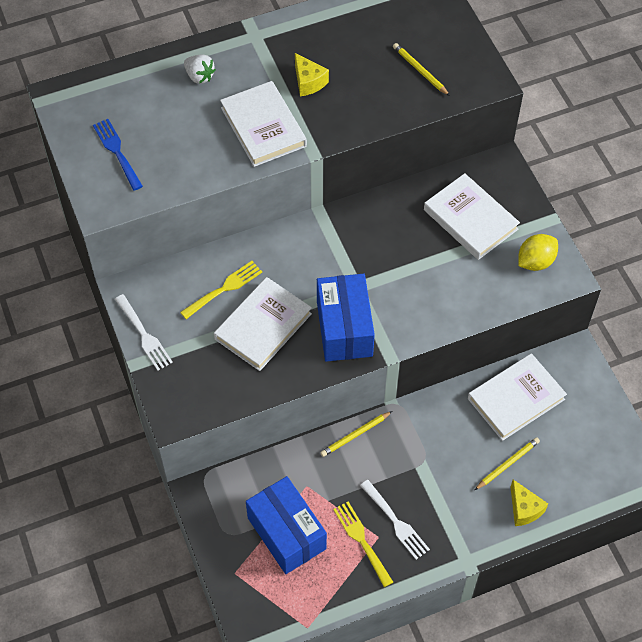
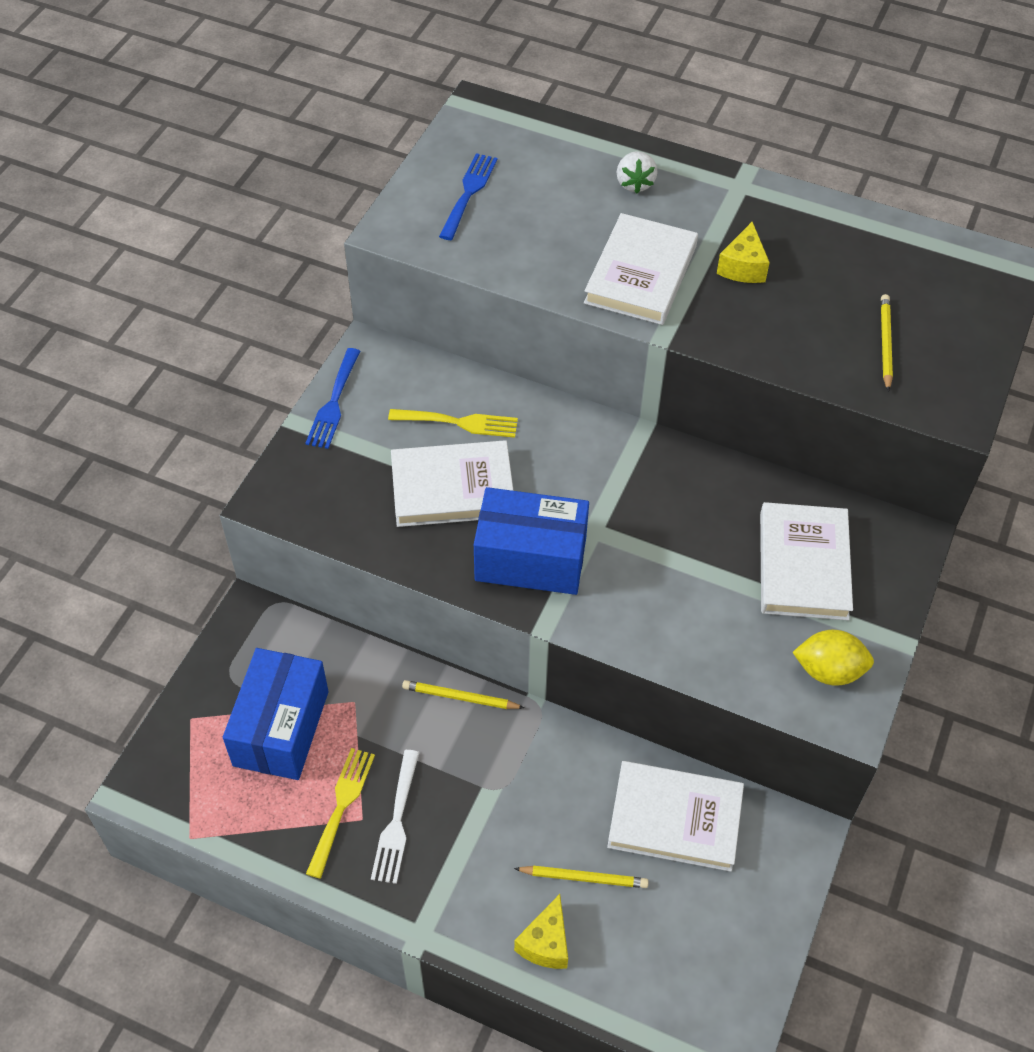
camera: 45 degrees right, 5 degrees down
white fork [115,294,173,371] -> blue fork [305,348,361,449]
blue box [317,274,375,362] -> blue box turned 60 degrees clockwise [474,487,589,595]

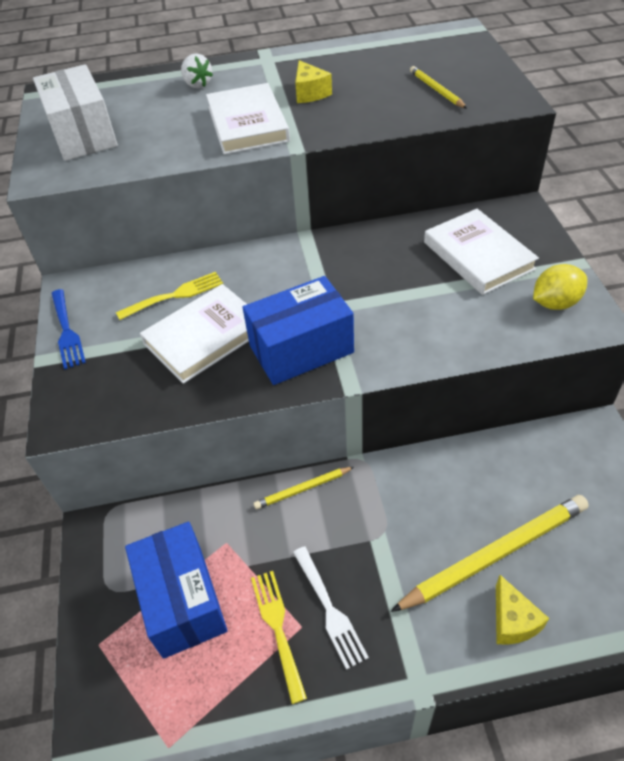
camera: 30 degrees left, 5 degrees down
blue fork [439,153,498,240] -> white box [33,64,118,161]
yellow pencil [514,866,649,888] -> yellow pencil [391,495,589,612], size x2.00
white book [607,761,744,872] -> none

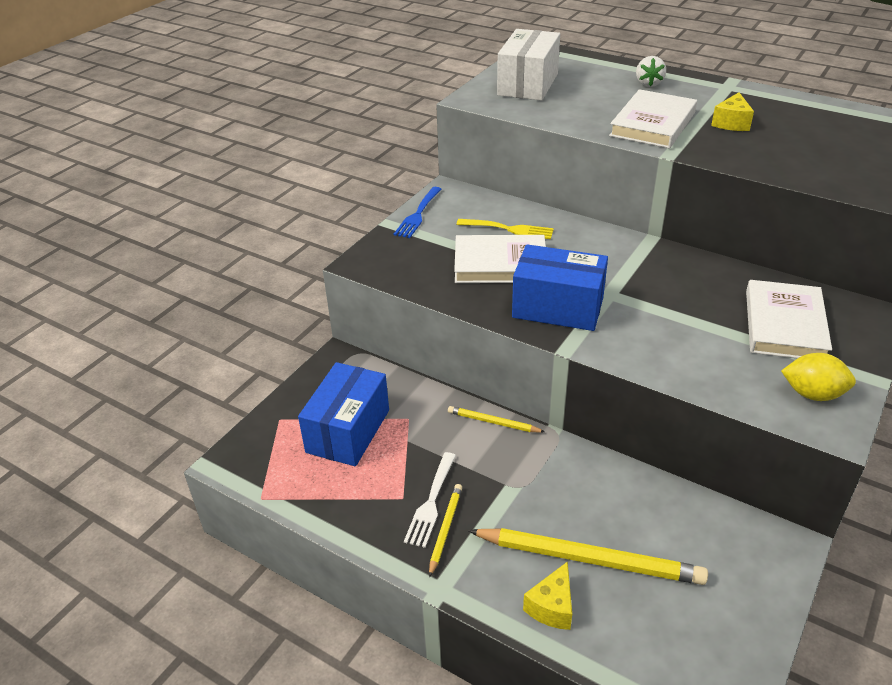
camera: 40 degrees right, 10 degrees down
yellow fork [251,571,307,704] -> none
yellow pencil [410,66,467,108] -> yellow pencil moved to [429,484,462,577]

